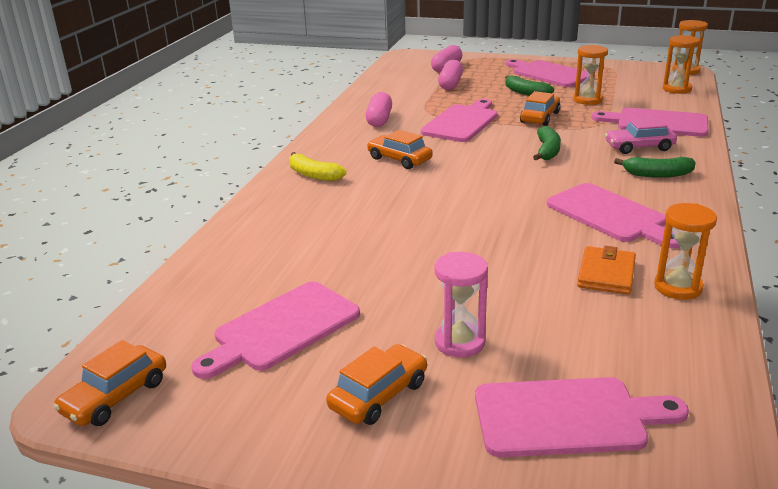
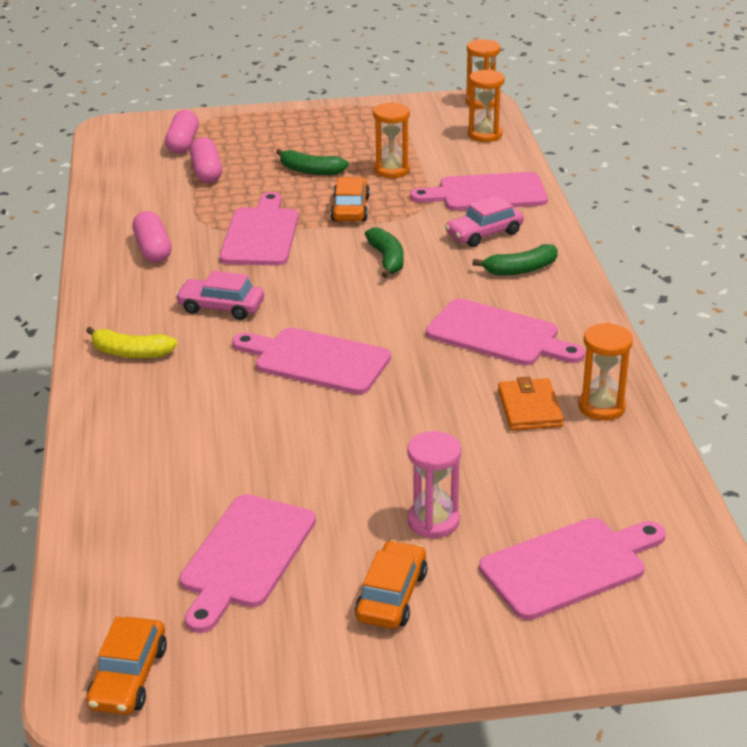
camera: 25 degrees left, 5 degrees up
orange car [367,130,433,169] -> pink car [175,271,264,320]
pink cutting board [505,59,588,87] -> pink cutting board moved to [232,328,391,394]

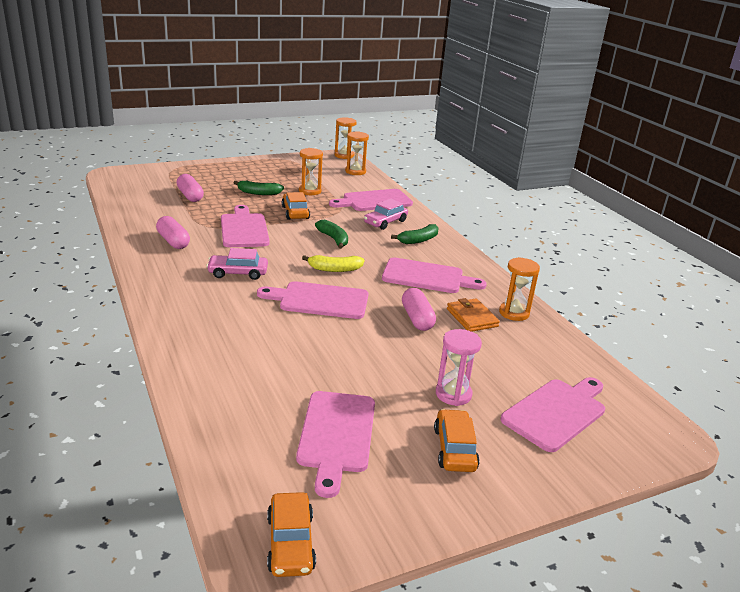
camera: 20 degrees left, 5 degrees down
yellow banana [86,326,178,358] -> yellow banana moved to [302,255,364,272]
pink capsule [165,110,199,154] -> pink capsule moved to [402,288,436,331]

